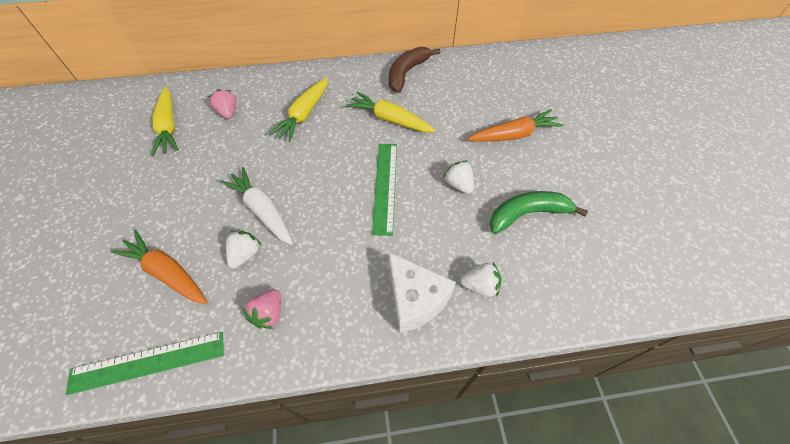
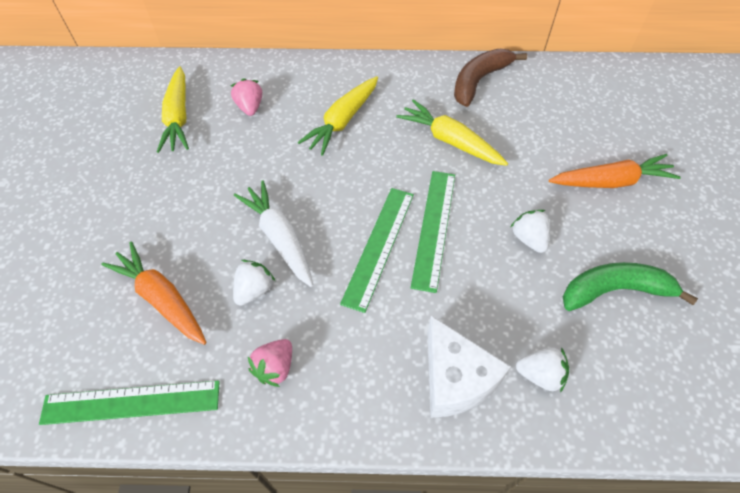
camera: 10 degrees right, 0 degrees up
none -> green ruler [340,188,414,313]

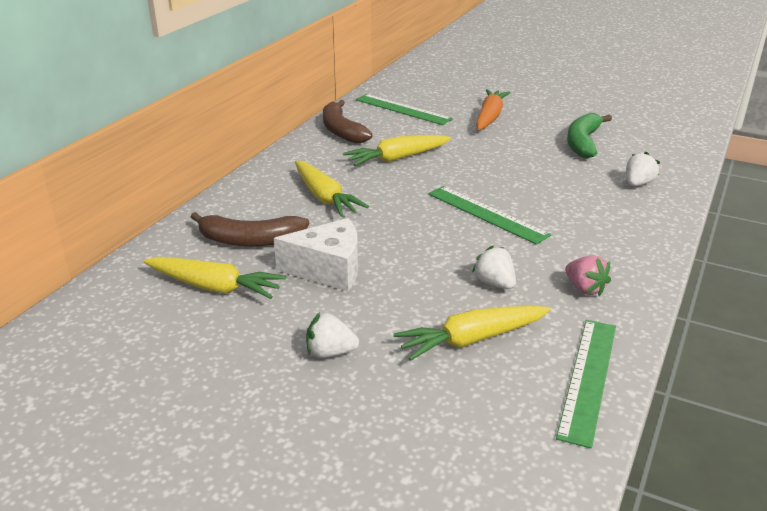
camera: 65 degrees left, 25 degrees down
orange carrot [102,242,207,345] -> yellow carrot [393,306,551,361]
pink strawberry [231,78,262,116] -> brown banana [191,212,309,247]
white carrot [234,180,313,287] -> none
green ruler [411,171,455,293] -> green ruler moved to [355,94,453,125]
white cheese [427,316,511,418] -> white cheese moved to [274,218,358,291]
white strawberry [510,210,550,253] -> white strawberry moved to [306,312,359,358]

